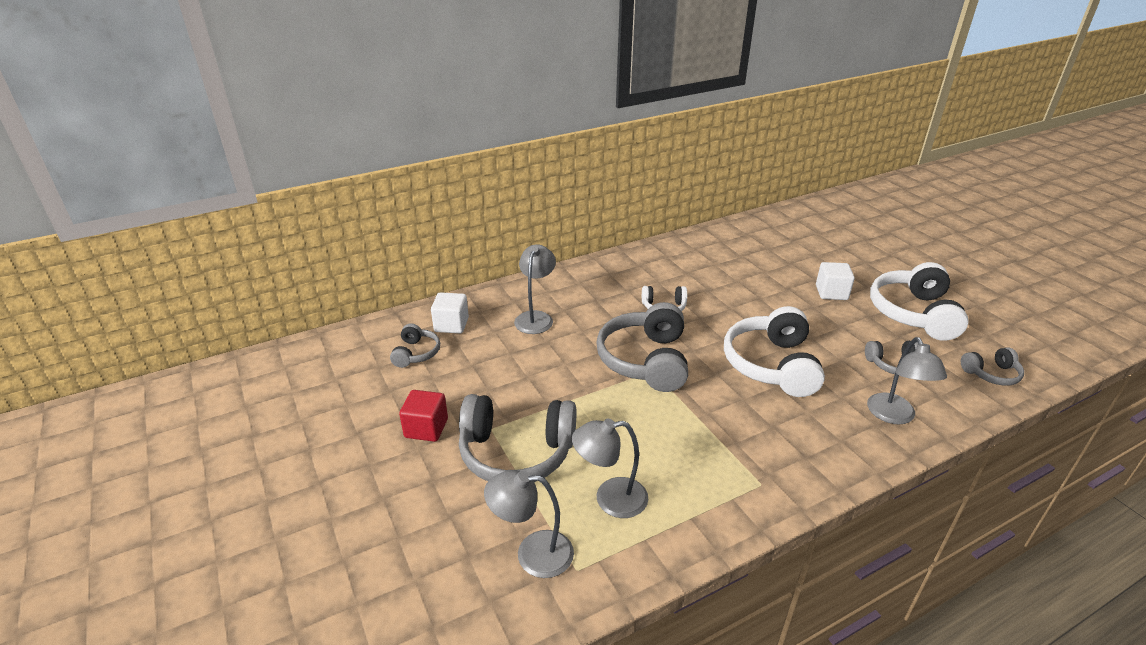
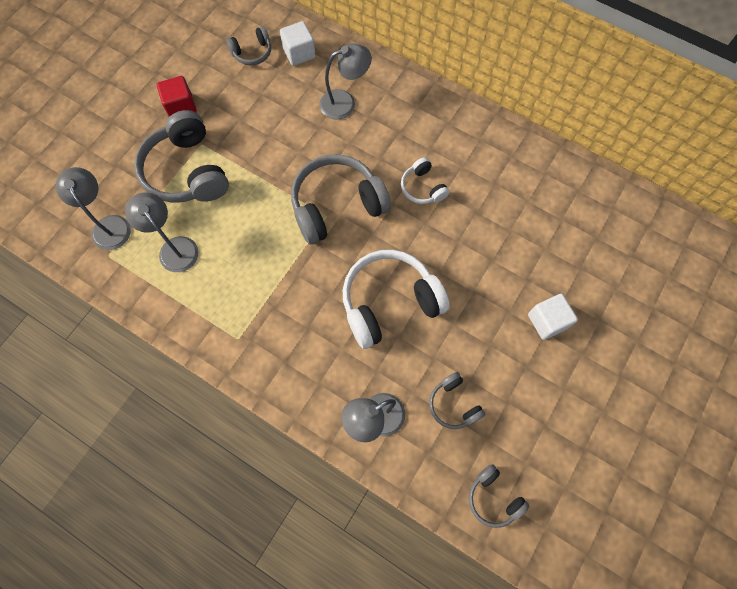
camera: 60 degrees right, 35 degrees up
white headphones [870,262,969,341] -> none

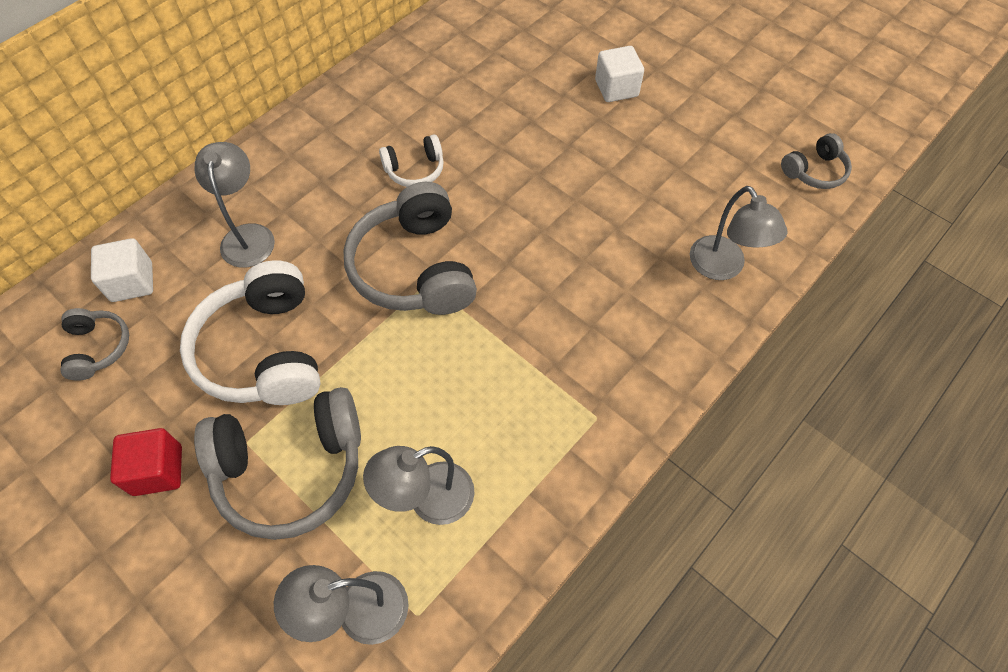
camera: 80 degrees left, 10 degrees down
white headphones [343,249,450,349] -> white headphones moved to [180,260,321,405]
grey headphones [429,372,486,429] -> none

